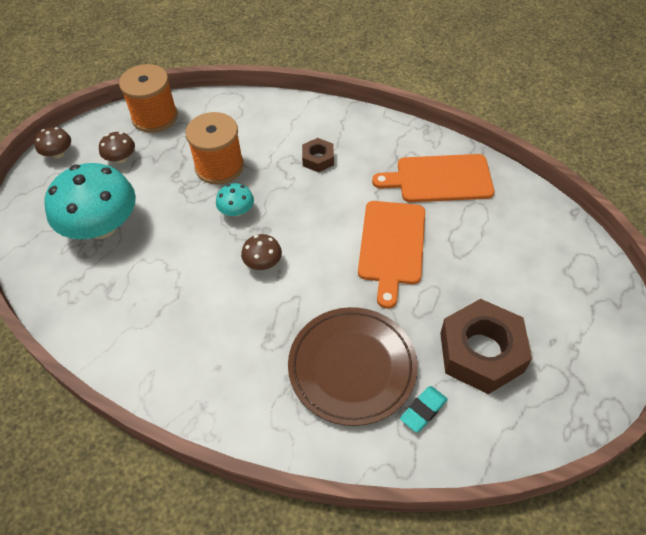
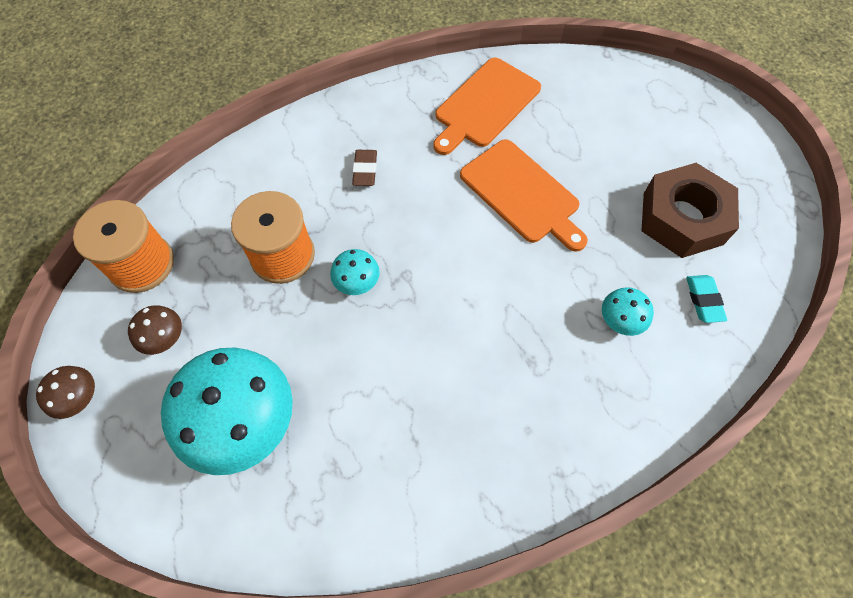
camera: 50 degrees left, 10 degrees up
brown mushroom [241,234,282,270] -> none
brown plate [288,307,418,426] -> turquoise mushroom [602,287,654,336]
brown nut [302,138,334,172] -> brown eraser [352,150,377,186]

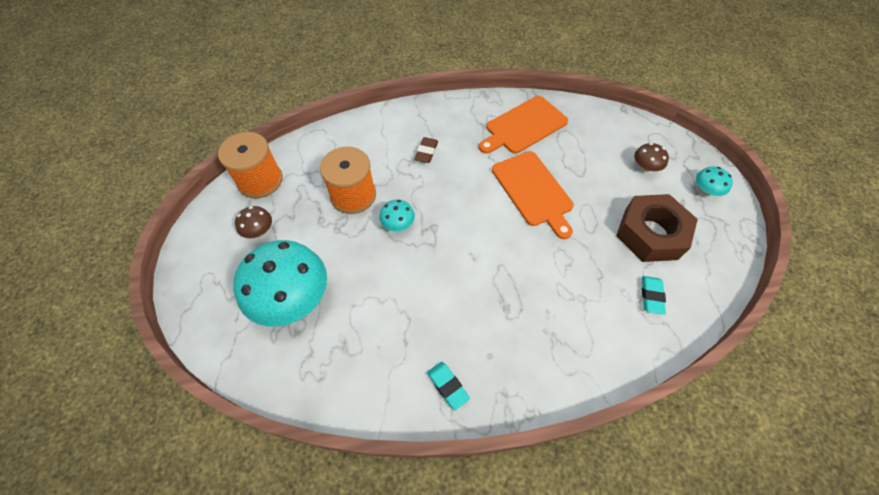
camera: 15 degrees right, 5 degrees down
brown mushroom [36,366,95,419] -> brown mushroom moved to [634,143,669,172]
turquoise mushroom [602,287,654,336] -> turquoise mushroom moved to [696,166,733,196]
none -> turquoise eraser [427,362,470,410]

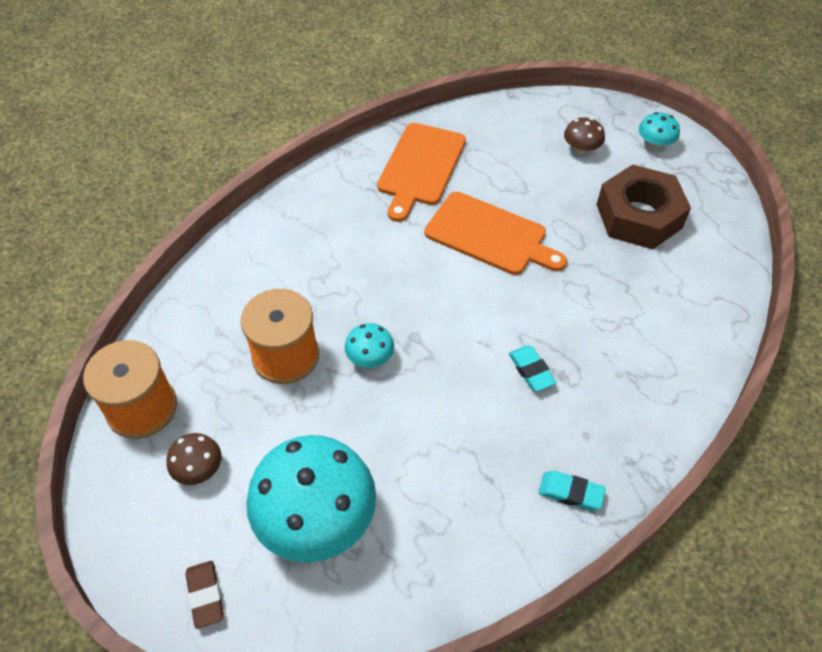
camera: 35 degrees left, 5 degrees down
brown eraser [414,137,438,163] -> brown eraser moved to [185,561,224,629]
turquoise eraser [642,276,666,315] -> turquoise eraser moved to [509,345,556,391]

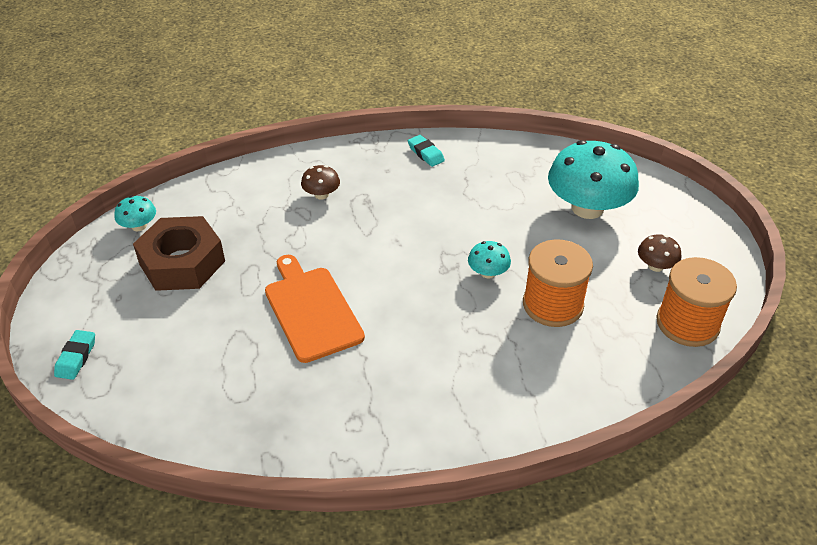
camera: 145 degrees left, 10 degrees down
brown eraser [185,561,224,629] -> none
orange cutting board [377,123,466,222] -> none
turquoise eraser [509,345,556,391] -> turquoise eraser moved to [54,330,95,380]
brown mushroom [564,117,605,154] -> brown mushroom moved to [301,165,340,200]
turquoise mushroom [639,112,680,149] -> turquoise mushroom moved to [114,196,156,231]

